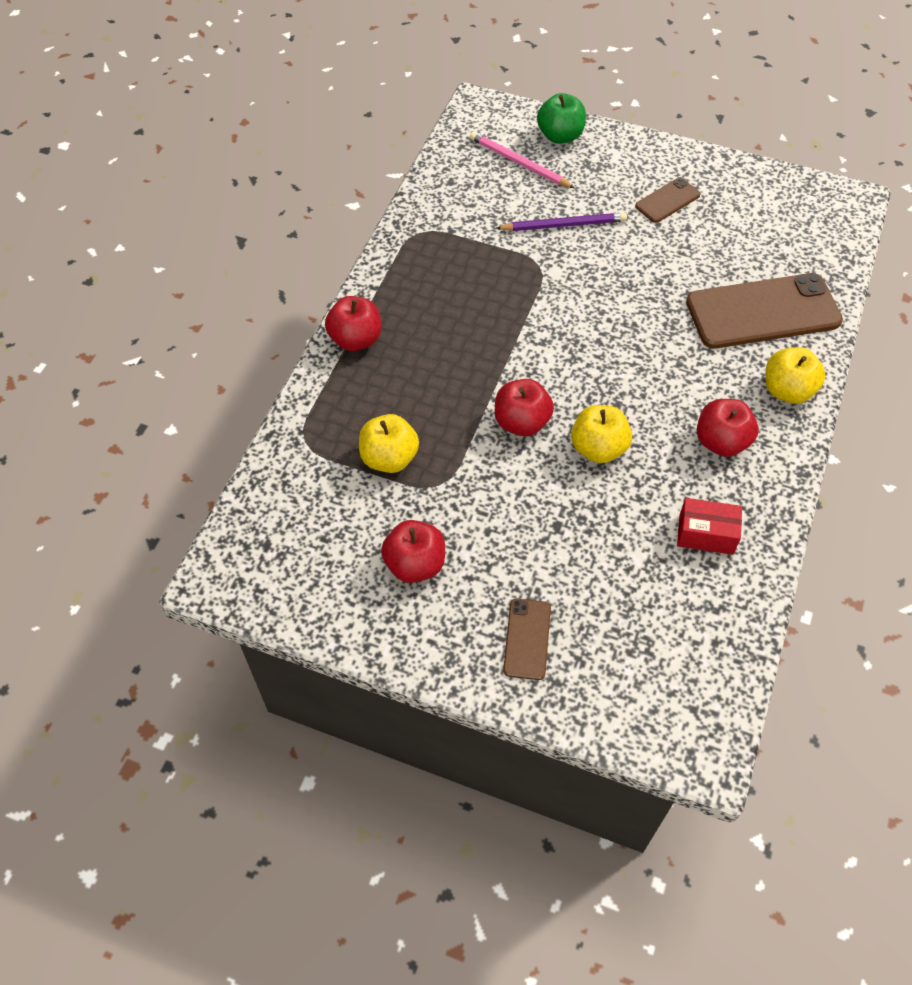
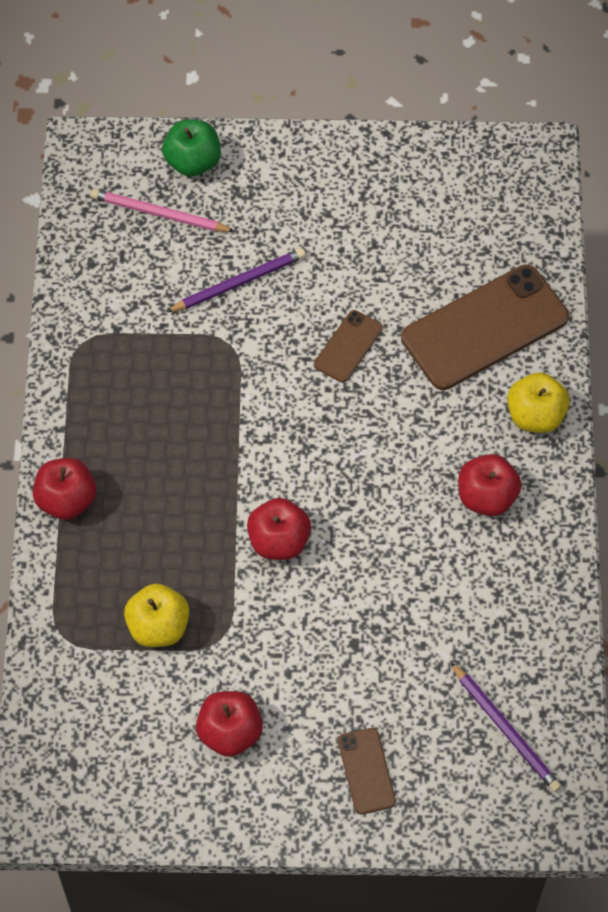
camera: 20 degrees left, 5 degrees up
yellow apple [571,405,632,463] -> none
brown phone [635,178,701,223] -> brown phone moved to [314,310,383,383]
red box [677,498,742,555] -> none
none -> purple pencil [450,662,561,792]

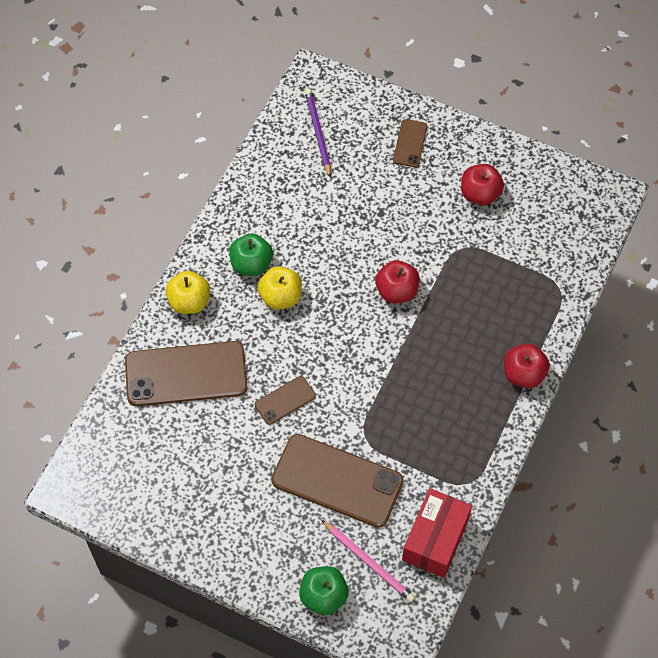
camera: 155 degrees left, 0 degrees up
yellow apple [124,584,189,647] -> yellow apple moved to [258,266,302,310]
purple pencil [166,248,306,312] -> brown phone [272,434,404,528]
red apple [458,454,521,516] -> green apple [229,234,273,276]
none -> red box [402,488,472,578]

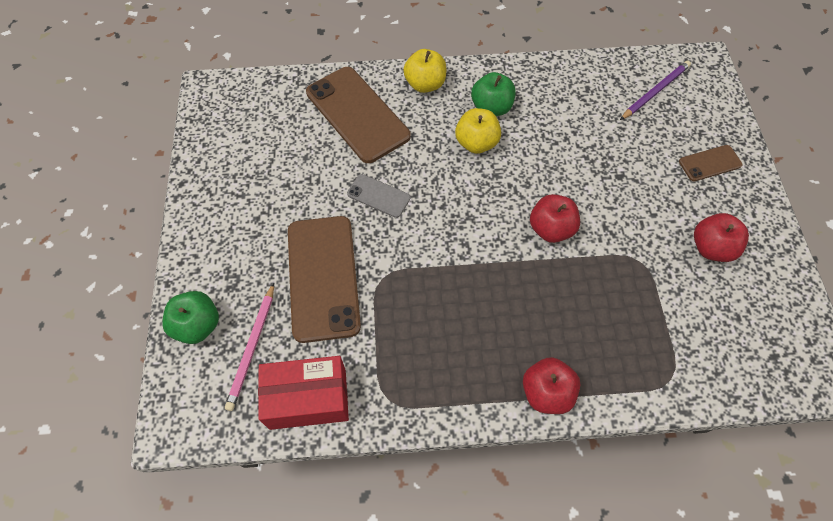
camera: 60 degrees right, 0 degrees up
brown phone [255,376,316,425] -> grey phone [347,174,410,218]

